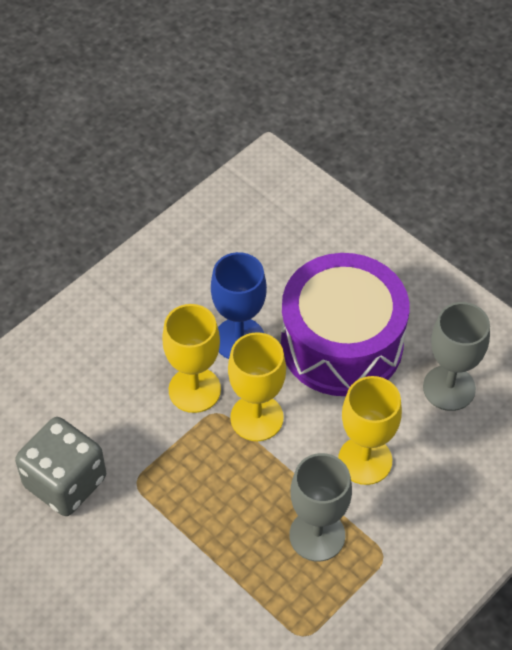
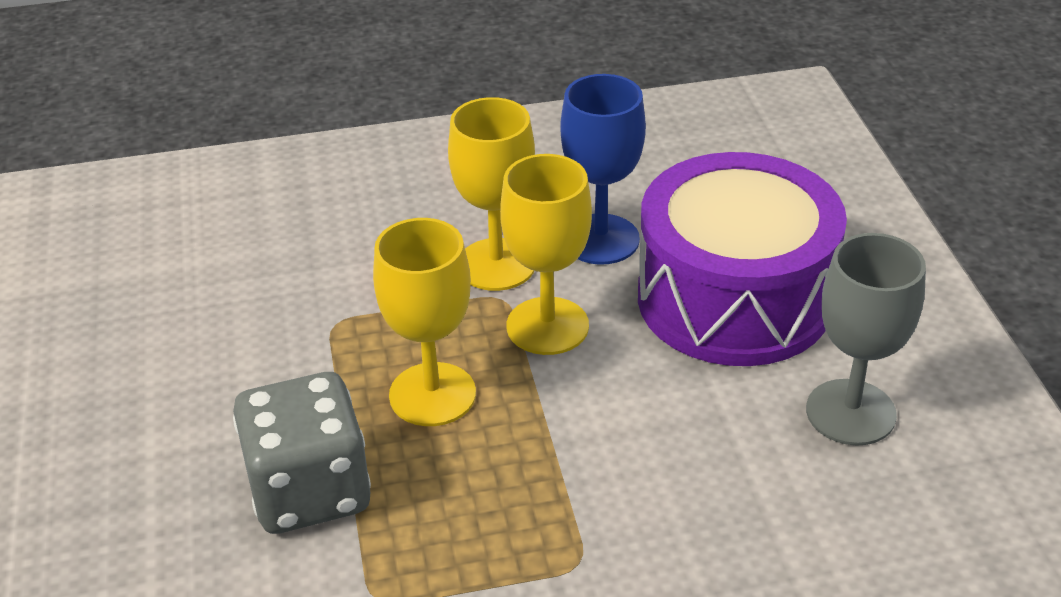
camera: 35 degrees right, 15 degrees down
grey dice [15,417,106,516] -> grey dice moved to [233,372,371,534]
grey goblet [289,453,352,561] -> none
yellow goblet [338,376,402,485] -> yellow goblet moved to [373,218,476,426]

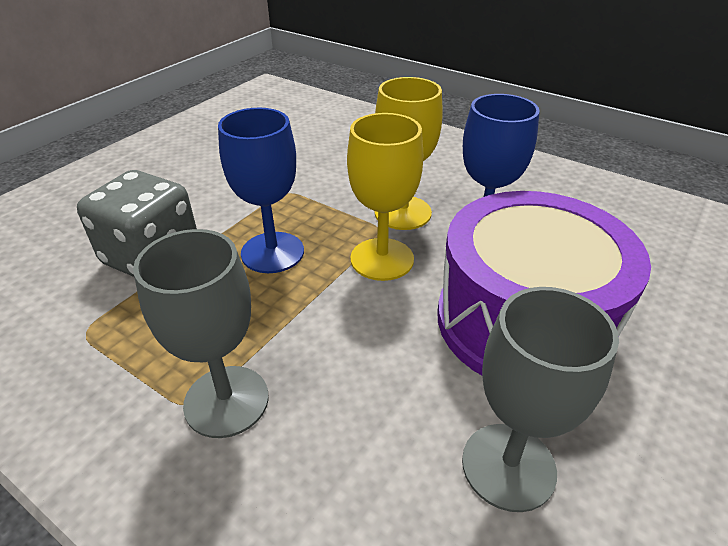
camera: 45 degrees right, 0 degrees up
yellow goblet [373,218,476,426] -> blue goblet [218,108,304,273]
none -> grey goblet [133,229,269,438]

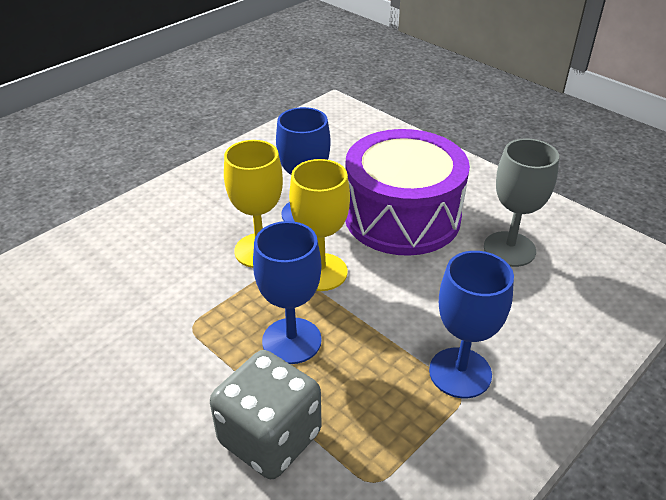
camera: 80 degrees left, 0 degrees up
grey goblet [133,229,269,438] -> blue goblet [429,251,514,398]

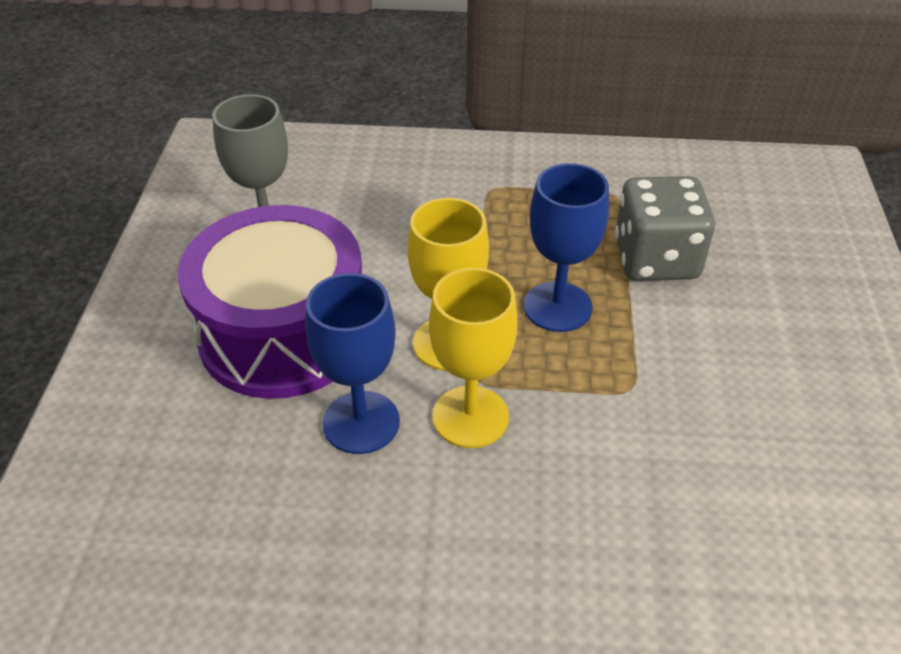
camera: 130 degrees left, 5 degrees up
blue goblet [429,251,514,398] -> none

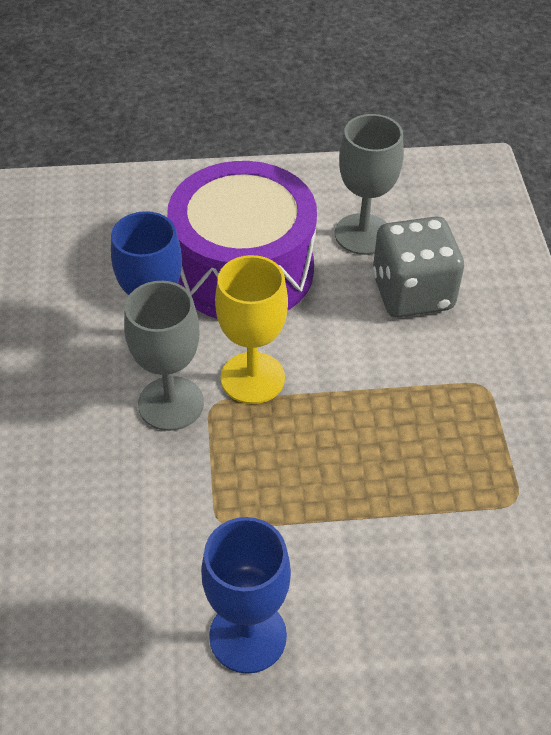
camera: 80 degrees right, 5 degrees up
yellow goblet [429,268,518,448] -> grey goblet [124,281,204,431]
blue goblet [524,163,609,332] -> blue goblet moved to [201,517,291,674]
grey dice [615,176,715,281] -> grey dice moved to [373,216,464,318]

